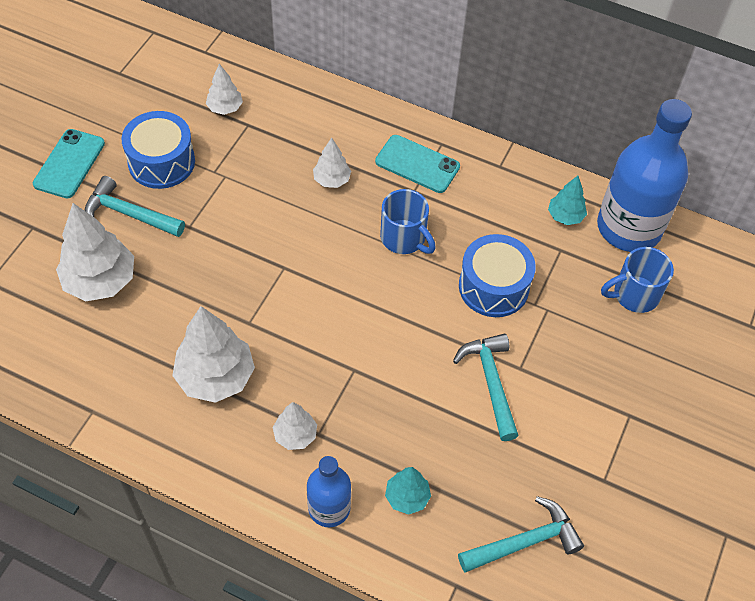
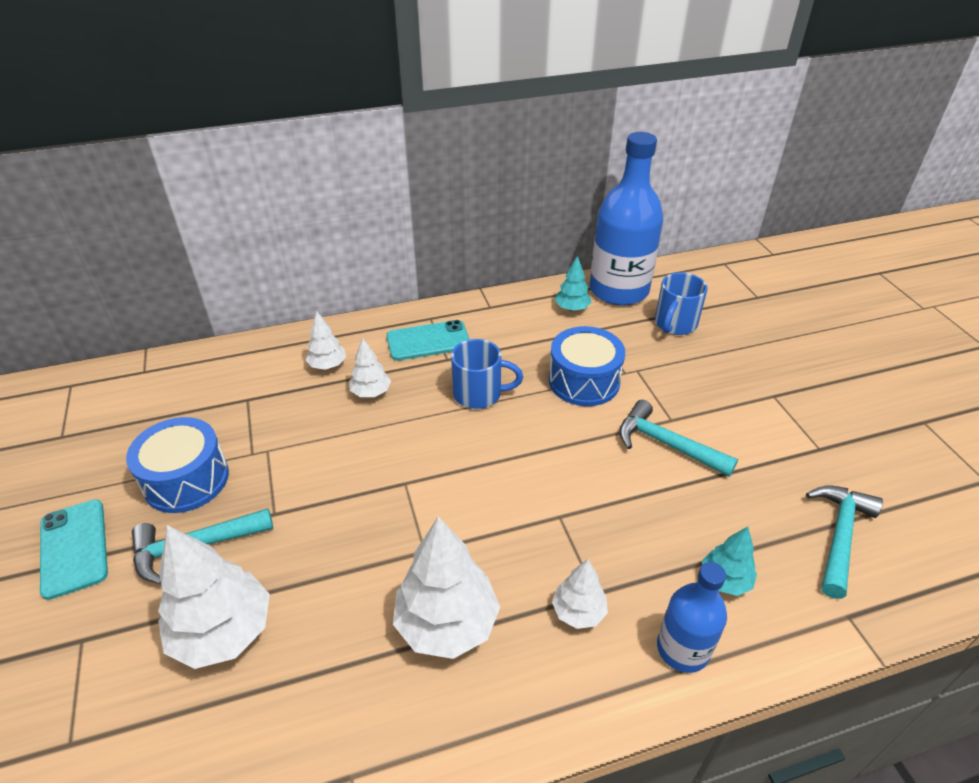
camera: 40 degrees left, 15 degrees down
white tree [206,64,243,115] -> white tree moved to [306,311,346,370]

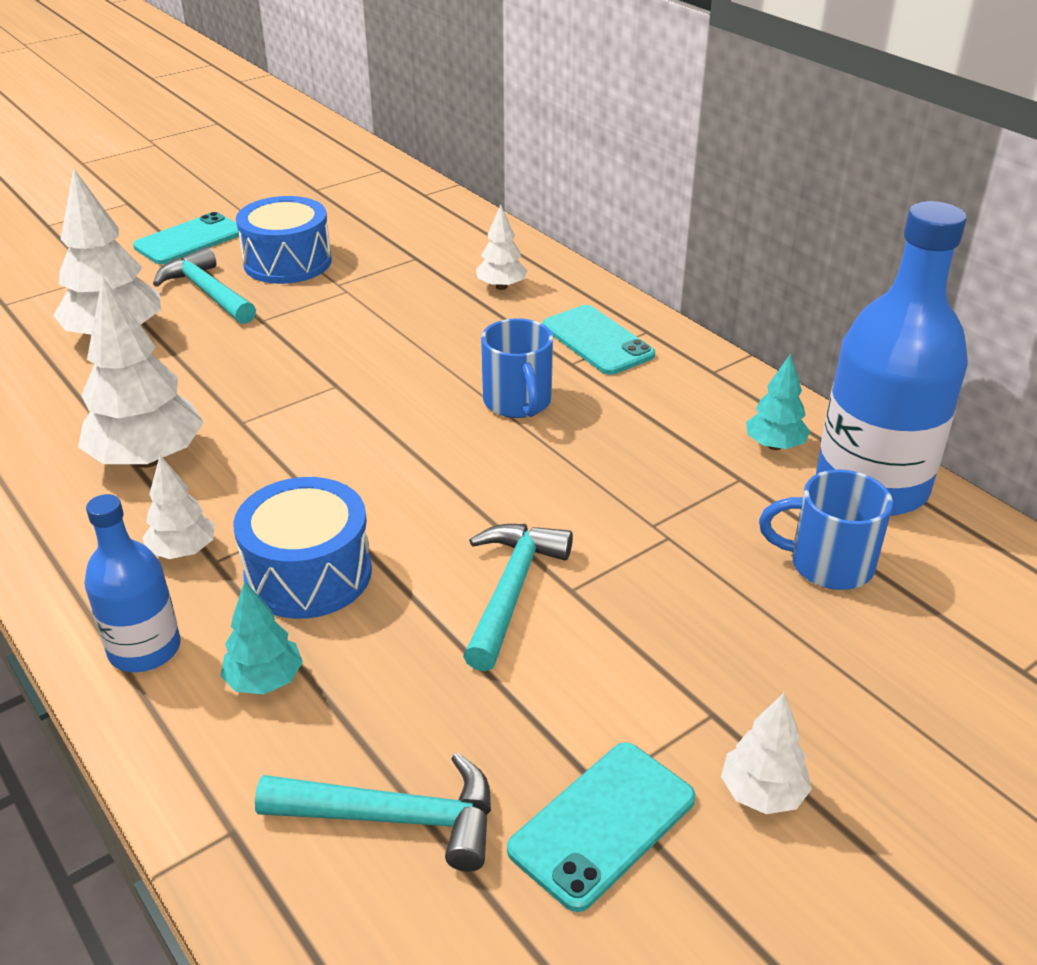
camera: 70 degrees right, 5 degrees down
white tree [349,337,391,397] -> white tree moved to [721,693,812,814]
blue drum [549,326,625,406] -> blue drum moved to [233,477,372,619]
none -> turquoise phone [507,742,695,912]

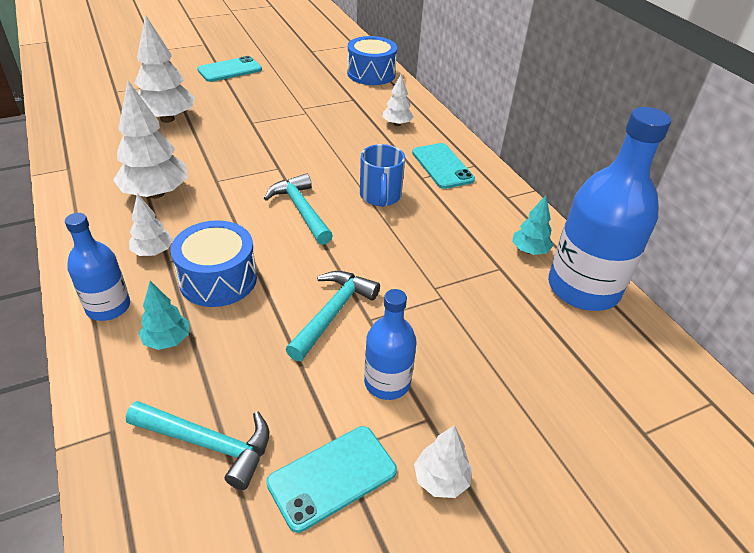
camera: 10 degrees right, 5 degrees up
turquoise hammer [153,247,256,324] -> turquoise hammer moved to [264,173,333,245]
blue drum [236,196,332,284] -> blue drum moved to [347,36,397,85]
blue mug [759,469,893,590] -> none
none -> blue bottle [364,289,416,400]

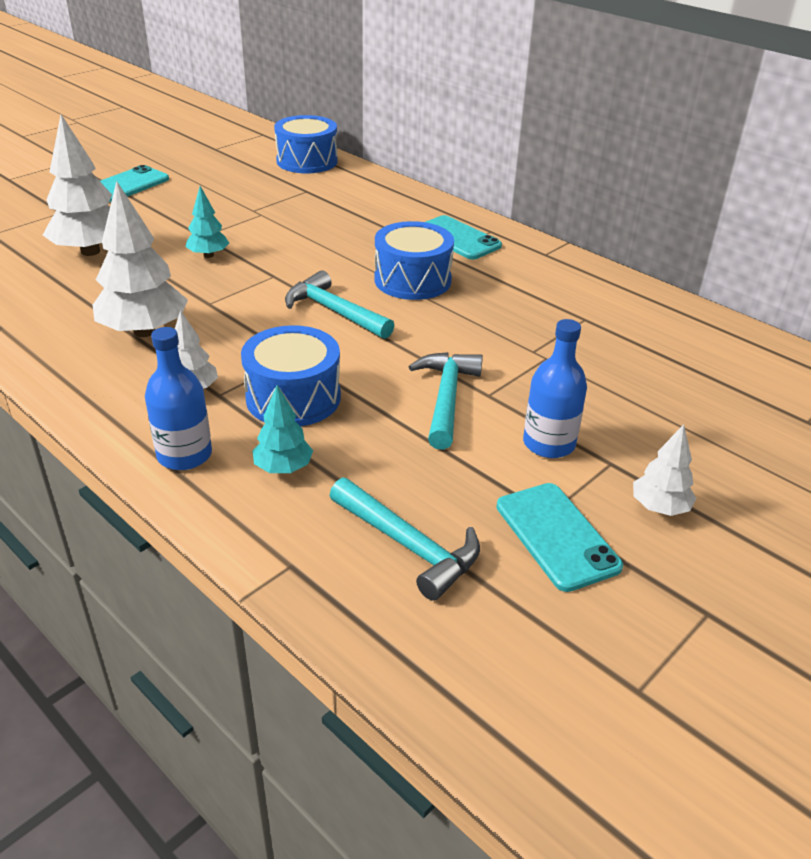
camera: 20 degrees left, 5 degrees down
turquoise hammer [126,401,270,490] -> turquoise hammer turned 45 degrees clockwise [329,478,480,601]
turquoise phone [266,426,397,533] -> turquoise phone turned 60 degrees counterclockwise [496,483,623,592]
blue mug [360,144,405,207] -> blue drum [375,221,454,300]
white tree [382,74,414,126] -> none
turquoise tree [512,195,553,255] -> turquoise tree moved to [185,186,229,258]
blue bottle [548,107,671,311] -> none

